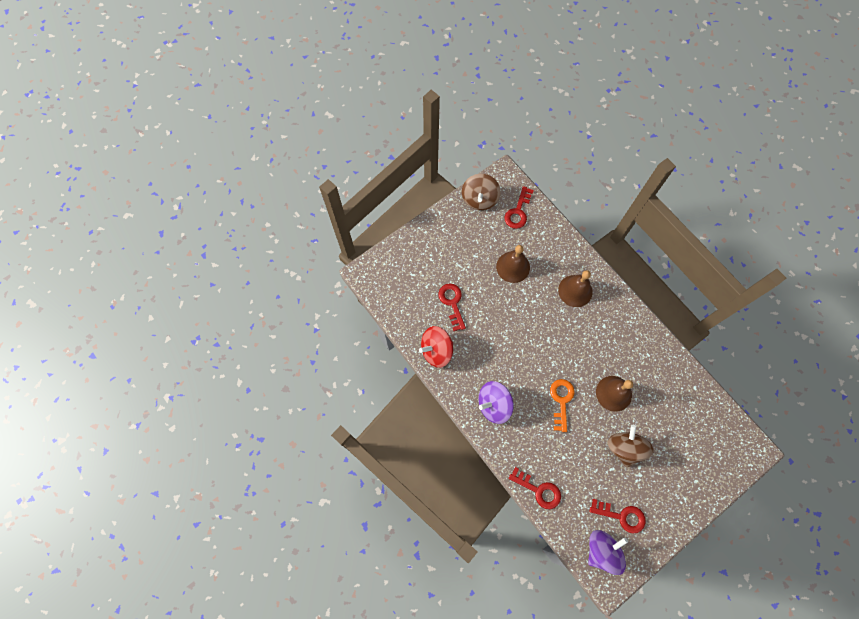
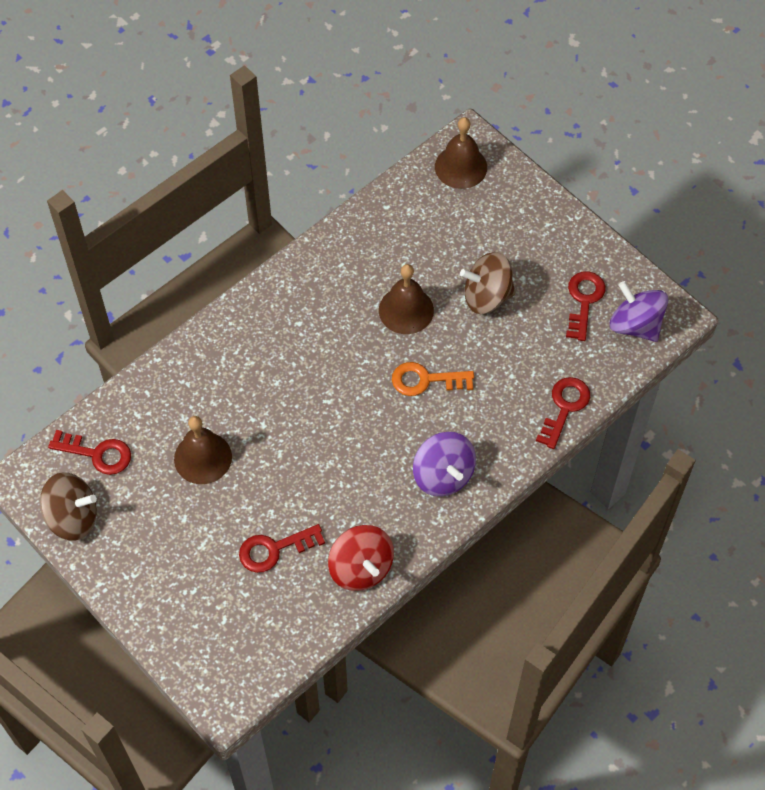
camera: 95 degrees left, 10 degrees down
brown bell [558,270,593,307] -> brown bell moved to [435,117,487,189]

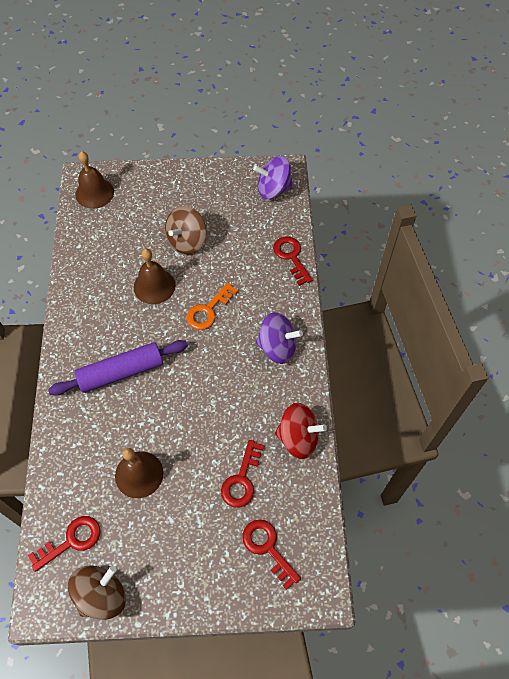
camera: 50 degrees left, 0 degrees up
red key [566,271,606,341] -> red key moved to [243,519,301,590]
none -> purple rolling pin [48,340,188,395]

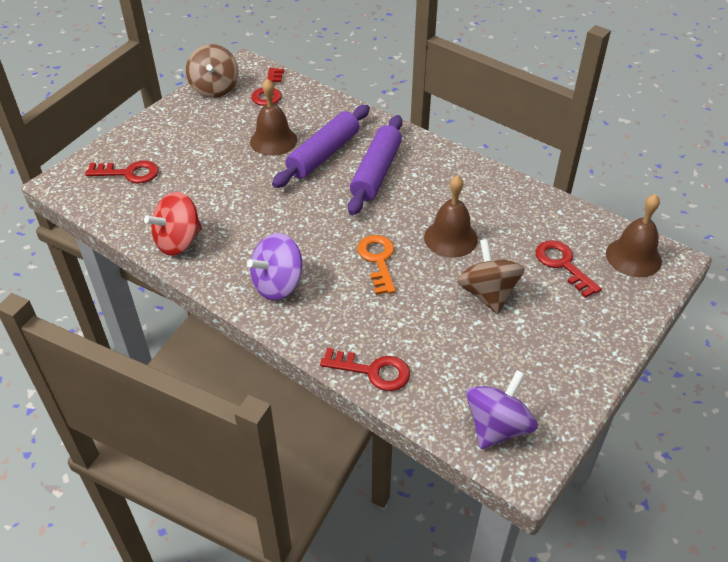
camera: 130 degrees right, 15 degrees down
red key [221,440,264,508] -> red key moved to [535,240,602,298]
none -> purple rolling pin [272,105,370,188]

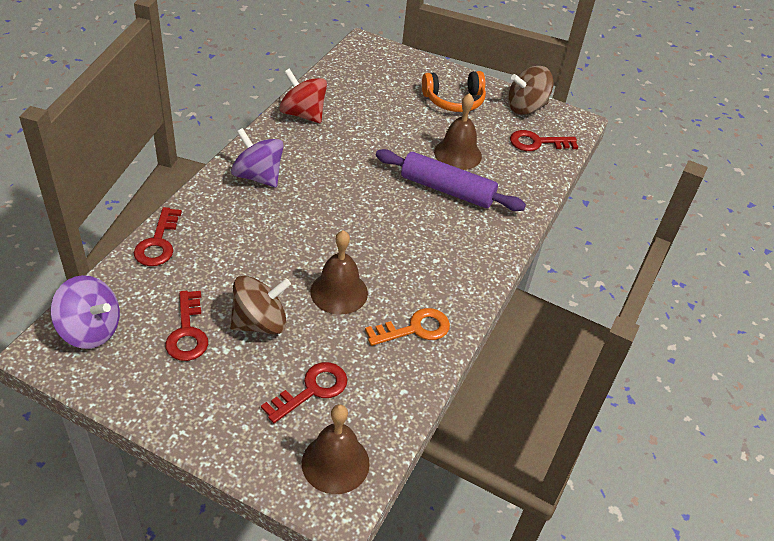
camera: 75 degrees right, 0 degrees up
red key [85,161,159,183] -> red key moved to [165,291,208,361]
purple rolling pin [348,115,403,215] -> none
orange key [357,235,396,295] -> orange key moved to [365,308,450,346]
none -> orange headphones [422,71,486,112]

